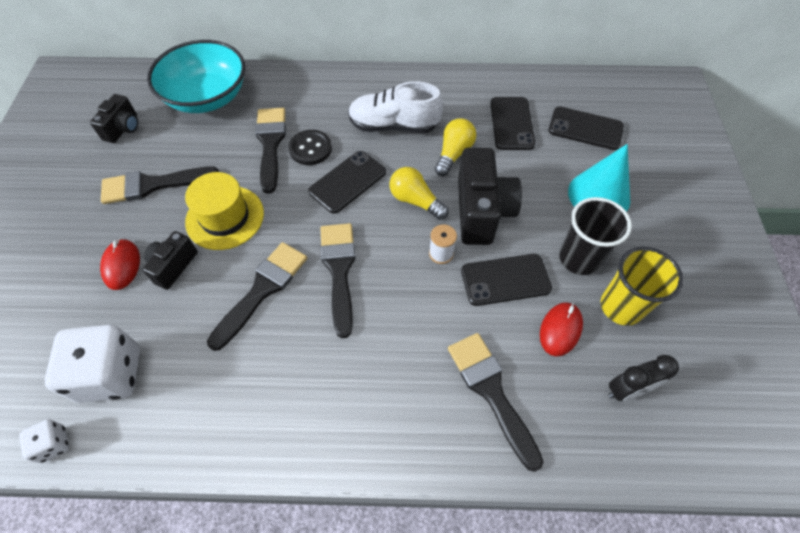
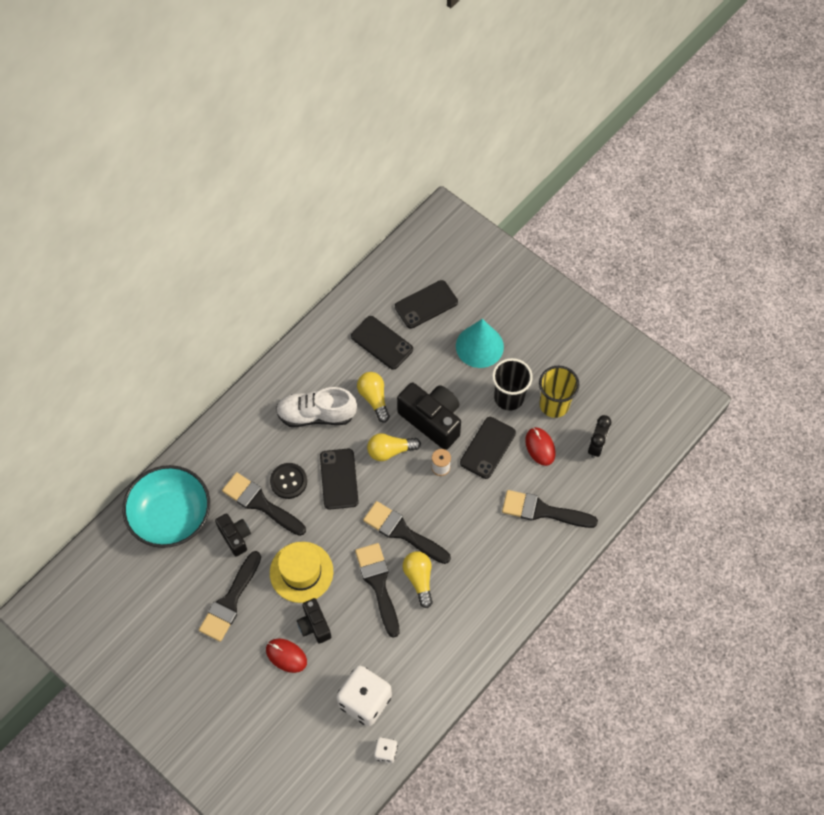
camera: 50 degrees left, 5 degrees up
black camera [90,94,138,143] -> black camera moved to [215,513,251,557]
white shoe [348,81,443,133] -> white shoe turned 45 degrees clockwise [276,387,357,427]
none -> yellow light bulb [403,551,433,608]

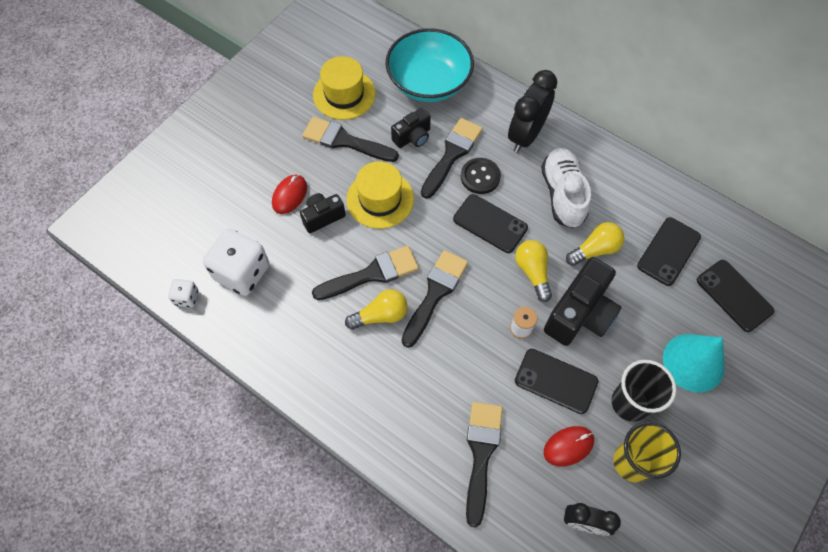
camera: 85 degrees right, 0 degrees up
black phone [320,449,359,509] -> black phone turned 45 degrees clockwise [453,194,528,253]
none -> yellow hat [313,56,376,120]
none -> black clock [508,70,557,153]

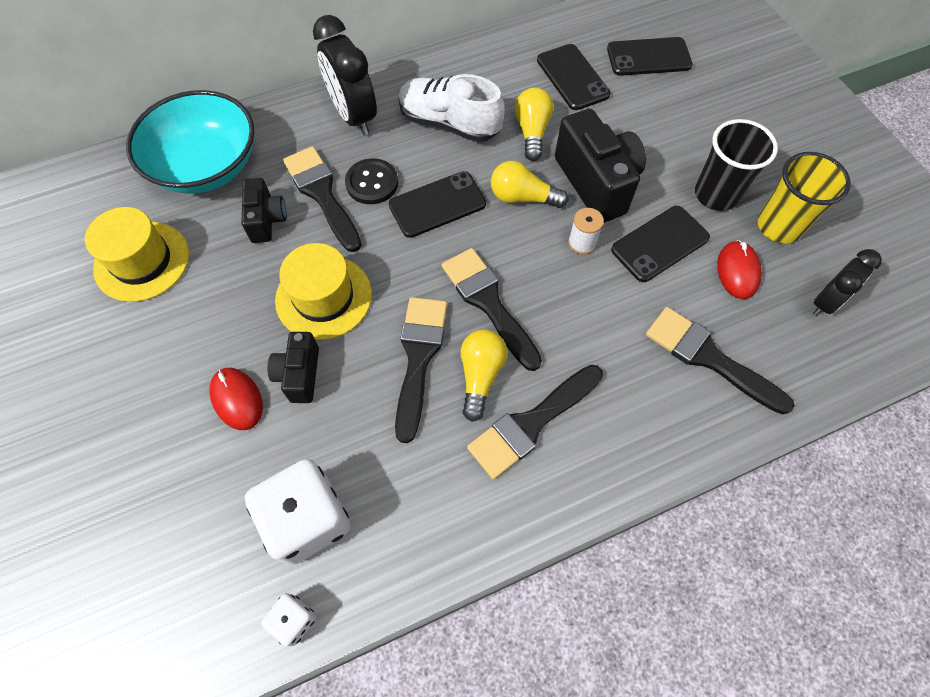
camera: 60 degrees left, 0 degrees up
black brush [302,117,399,162] -> black brush moved to [467,365,603,479]
turquoise cone [663,334,725,392] -> none

